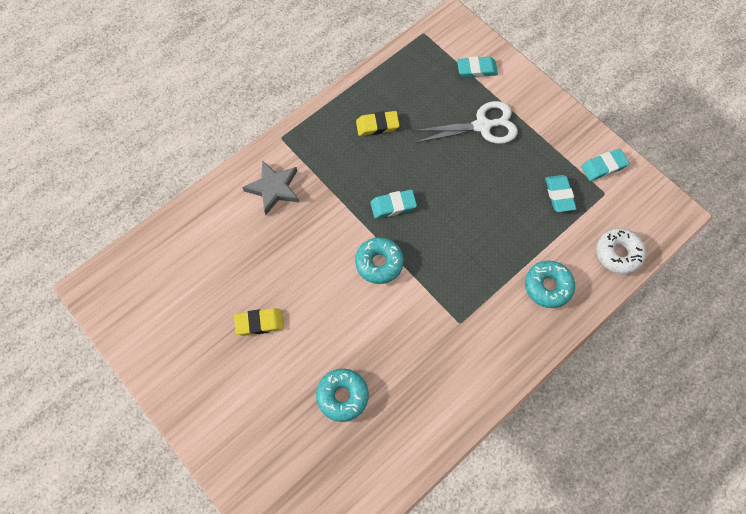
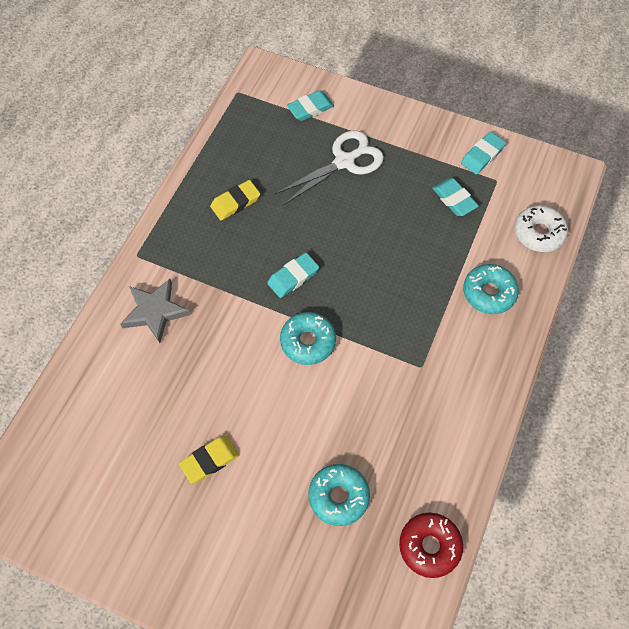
camera: 25 degrees left, 5 degrees down
none -> red donut [399,512,463,578]

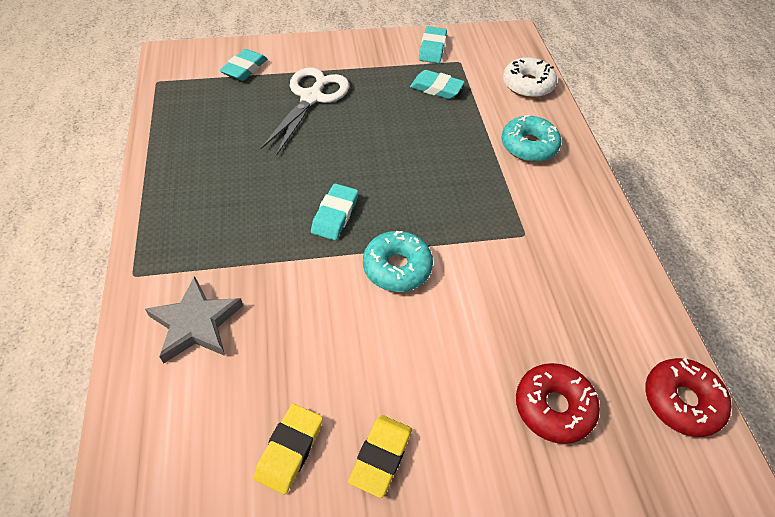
camera: 35 degrees left, 10 degrees down
yellow eraser [210,180,260,220] -> yellow eraser moved to [254,404,323,495]
turquoise donut [308,464,370,526] -> red donut [516,363,600,444]

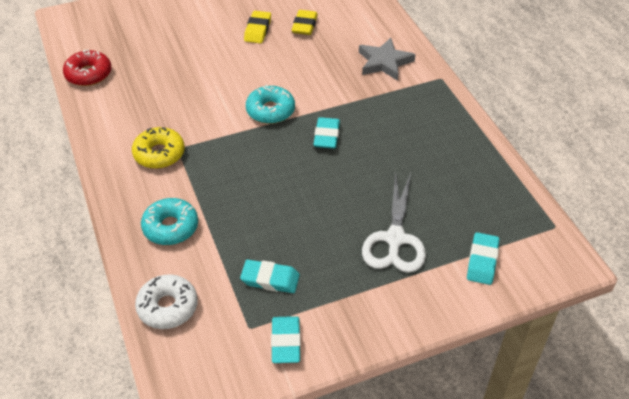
camera: 170 degrees right, 5 degrees down
red donut [516,363,600,444] -> none
none -> yellow donut [132,127,185,169]

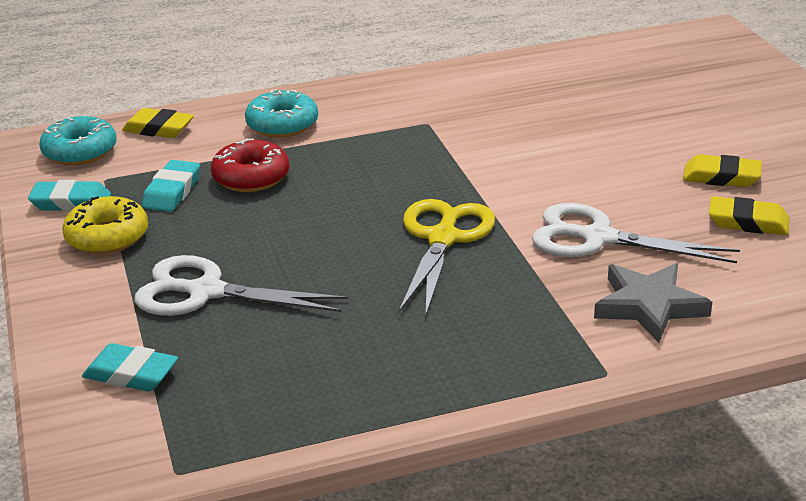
camera: 95 degrees right, 15 degrees down
red donut [63,50,111,86] -> red donut moved to [211,138,289,192]
yellow donut [132,127,185,169] -> yellow donut moved to [62,196,148,254]
white donut [135,274,198,329] -> yellow eraser [122,108,194,138]
turquoise donut [246,84,295,124] -> turquoise donut moved to [39,116,116,165]
turquoise eraser [313,117,340,149] -> yellow scissors [399,199,495,318]
none -> white scissors [532,203,740,263]

